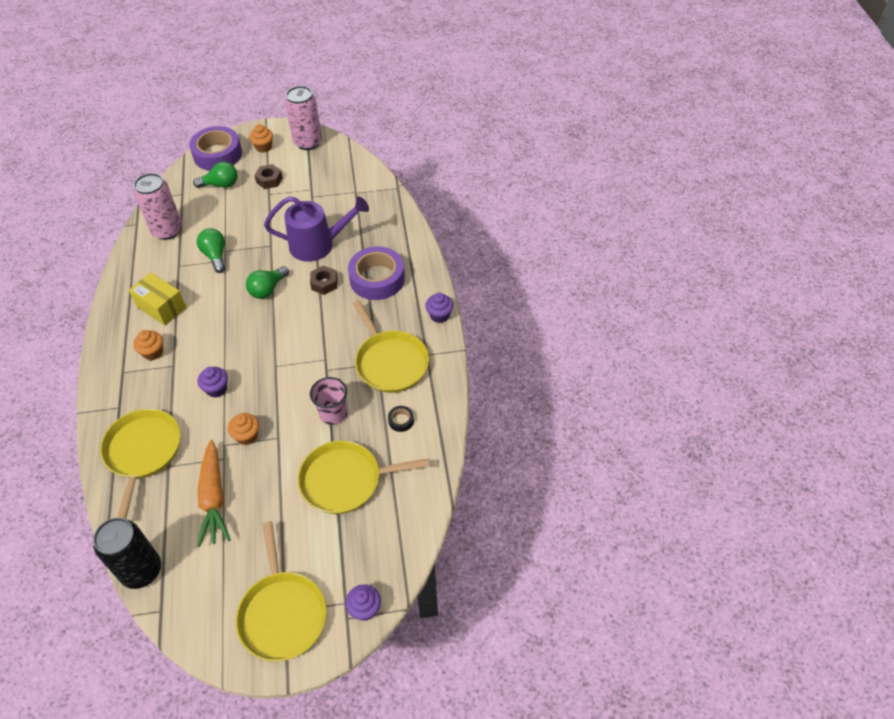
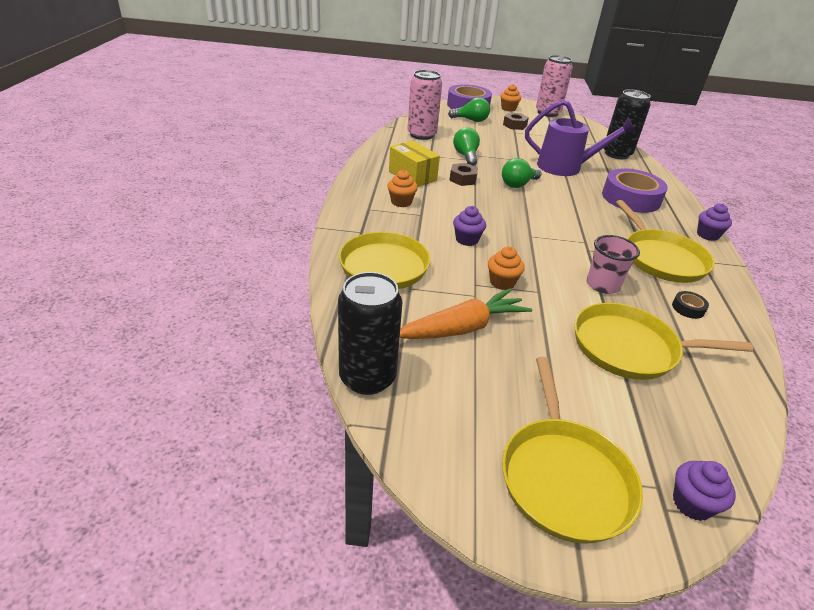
camera: 10 degrees right, 15 degrees down
orange carrot [197,440,231,547] -> orange carrot turned 120 degrees counterclockwise [400,288,533,339]
brown nut [310,265,337,295] -> brown nut moved to [449,163,478,186]
none -> black can [604,89,651,159]

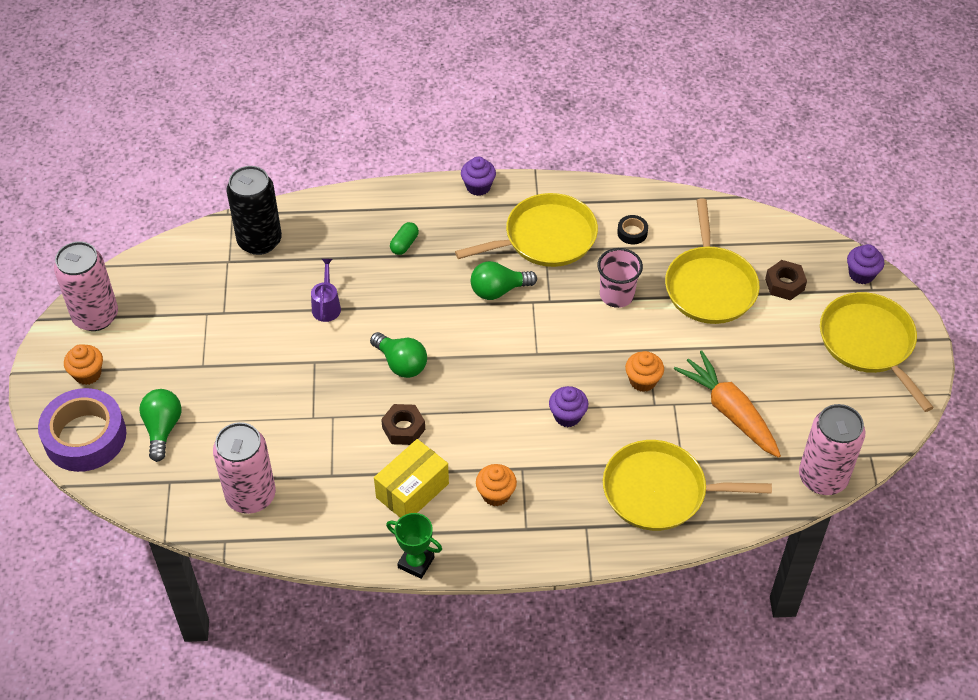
camera: 95 degrees left, 15 degrees up
black can [338,272,402,395] -> pink can [799,404,865,495]
green light bulb [453,127,480,166] -> green light bulb moved to [470,261,537,300]
yellow pan [502,357,643,544] -> yellow pan turned 105 degrees counterclockwise [820,292,934,412]
brown nut [503,113,529,130] -> brown nut moved to [765,260,807,300]
purple watering can [525,100,636,176] -> purple watering can [311,259,341,322], size x0.47
purple tape [602,168,668,213] -> green capsule [390,222,419,255]
none -> green trophy [386,513,442,579]

